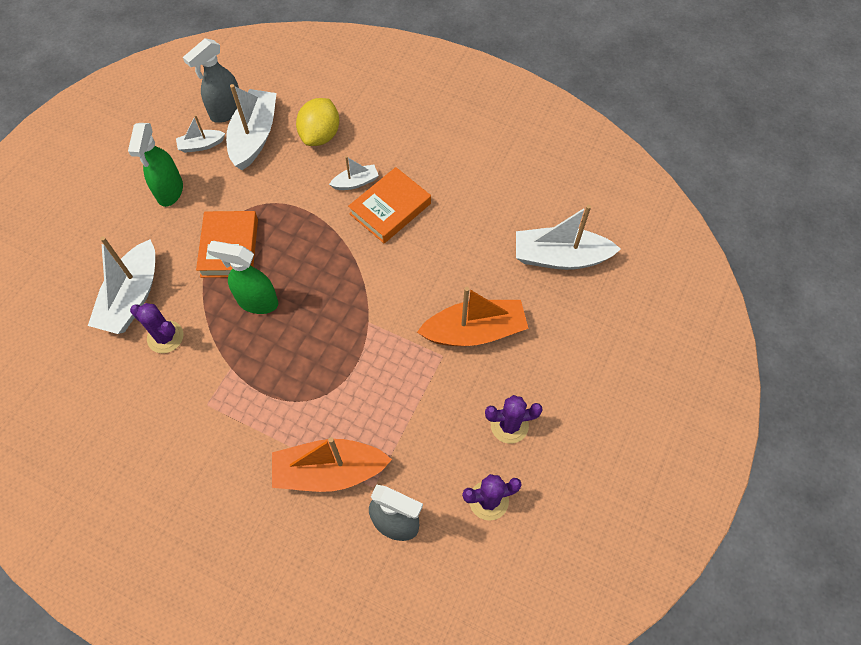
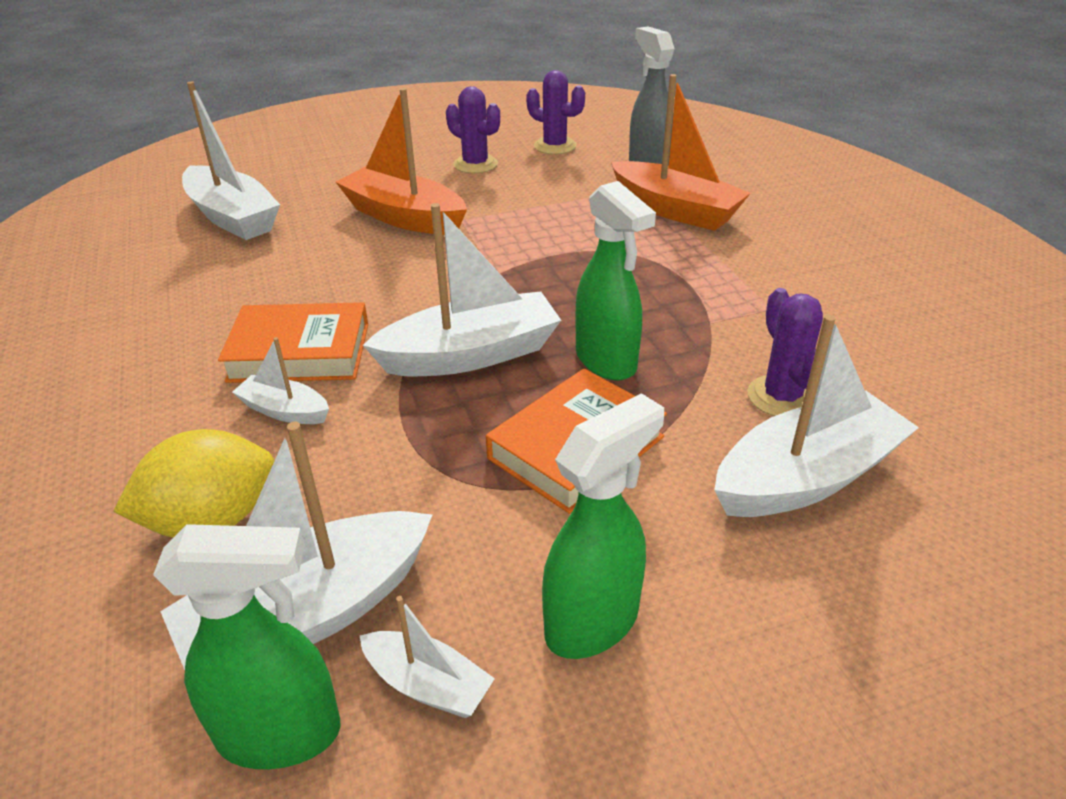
camera: 135 degrees left, 25 degrees down
grey spray bottle [183,38,239,123] -> green spray bottle [153,524,341,769]
none -> white boat [363,203,561,377]

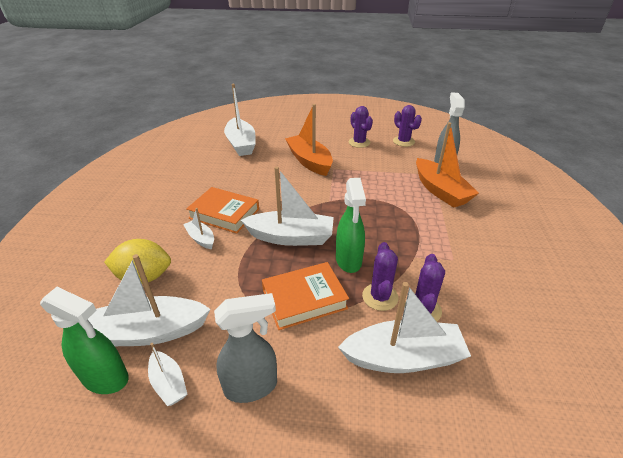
camera: 25 degrees right, 0 degrees up
green spray bottle [542,393,664,659] -> grey spray bottle [214,293,277,403]
none -> purple cactus [362,242,399,311]

